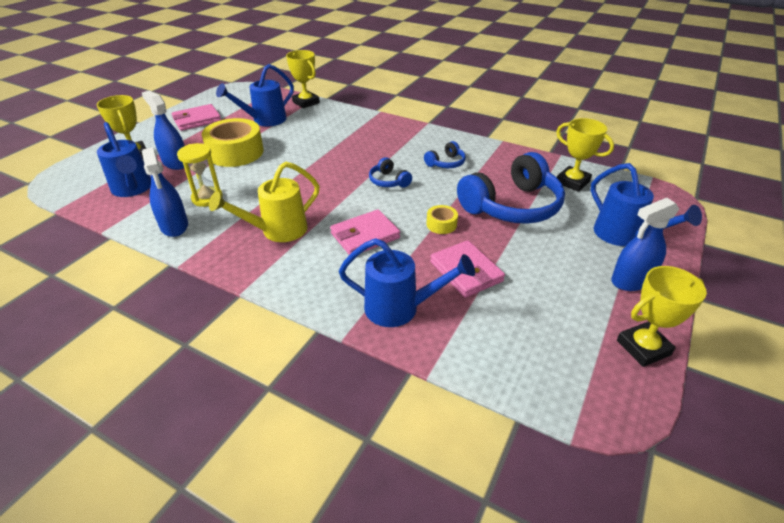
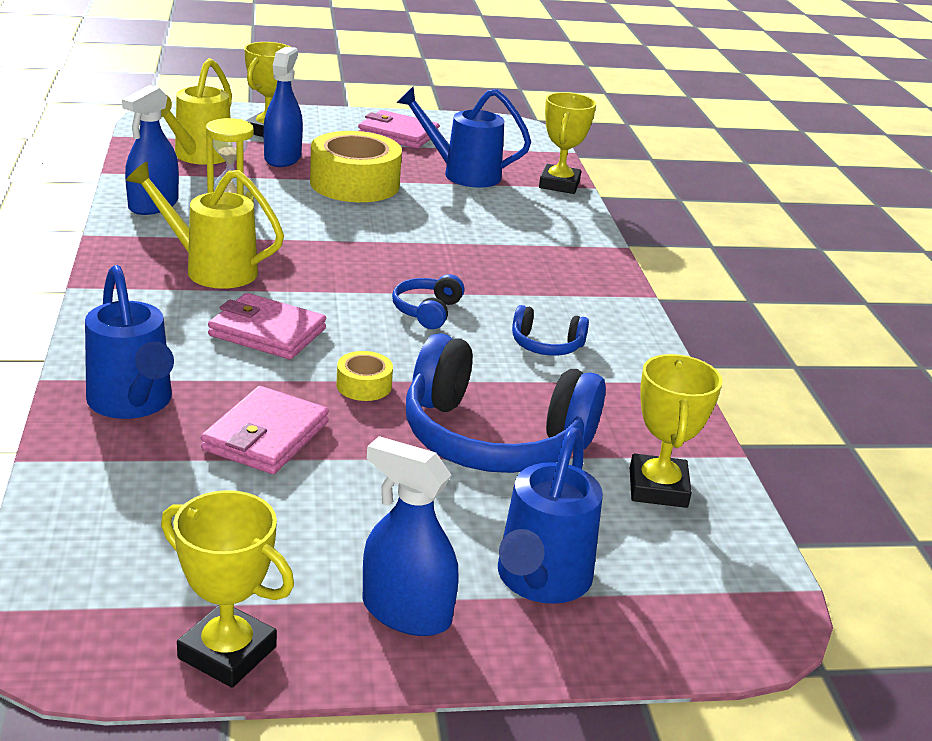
camera: 50 degrees right, 10 degrees down
blue watering can [97,122,151,197] -> yellow watering can [161,58,232,165]

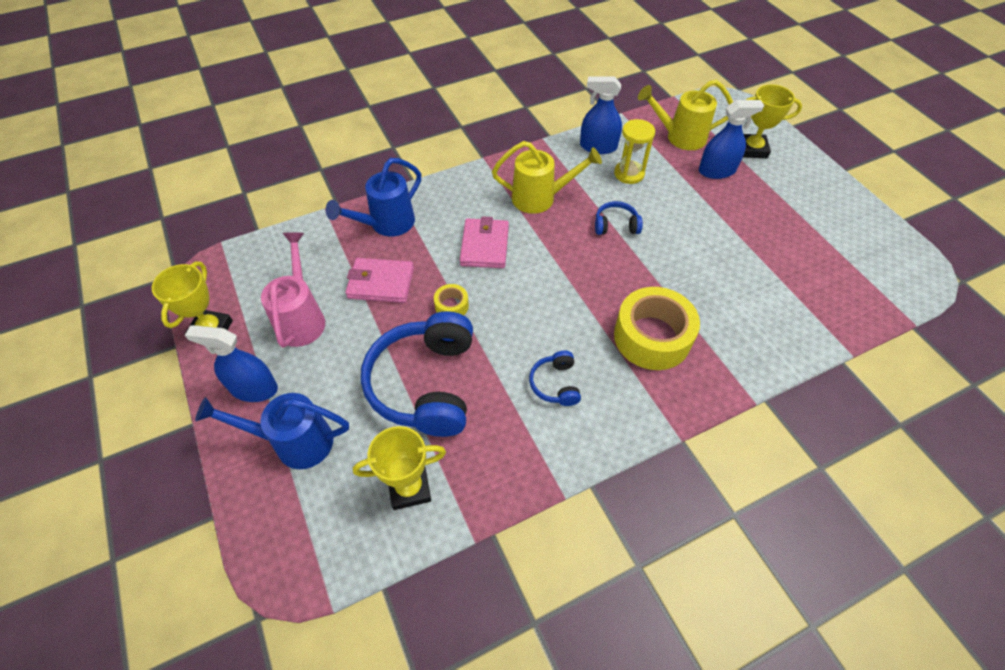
camera: 75 degrees right, 25 degrees up
yellow watering can [126,162,284,289] -> yellow watering can turned 90 degrees clockwise [492,141,602,214]
yellow tape [310,131,402,202] -> yellow tape moved to [614,287,700,370]
pink wallet [358,110,440,149] -> none
blue spray bottle [363,436,458,636] -> blue spray bottle turned 90 degrees counterclockwise [185,325,278,402]
blue headphones [392,274,464,329] -> blue headphones moved to [595,201,643,235]
blue watering can [396,87,531,188] -> none
yellow trophy [539,92,596,194] -> none
none -> pink watering can [261,232,325,348]

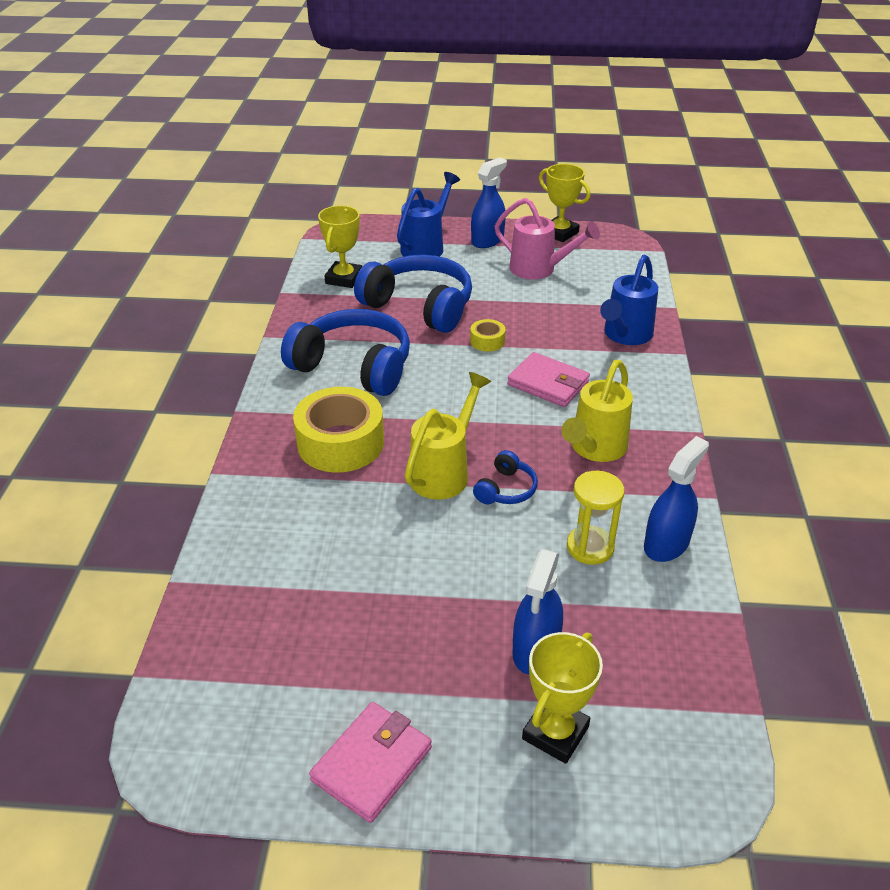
camera: 120 degrees right, 15 degrees down
blue watering can [326,158,421,236] -> blue watering can turned 135 degrees counterclockwise [600,255,658,345]
pink wallet [345,258,414,303] -> pink wallet moved to [309,702,432,823]
blue headphones [529,351,581,406] -> blue headphones [281,309,410,396], size x2.21
yellow watering can [638,80,733,150] -> yellow watering can moved to [405,372,491,499]

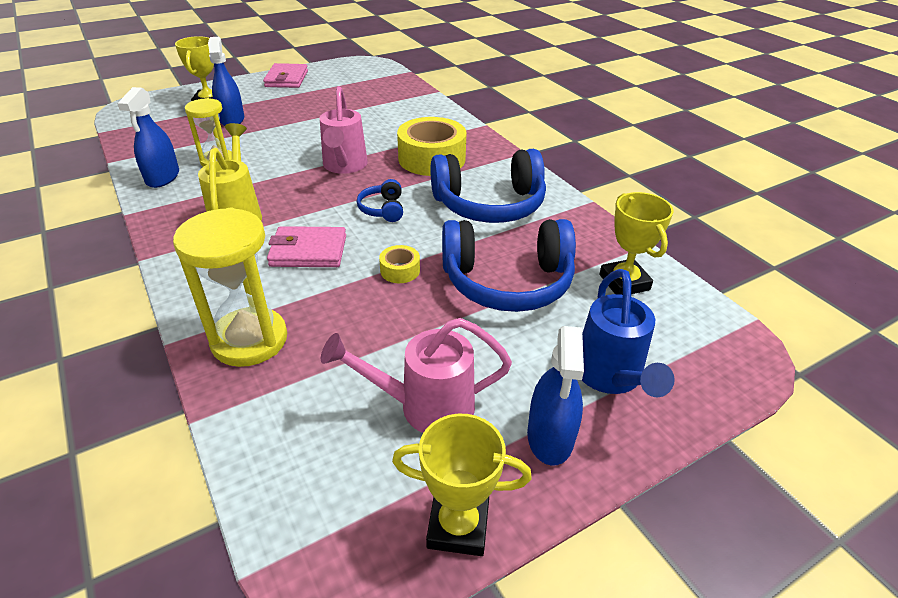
camera: 145 degrees right, 0 degrees up
yellow watering can [405,372,491,499] -> pink watering can [320,86,368,174]
blue headphones [473,450,538,504] -> blue headphones moved to [357,179,403,222]
blue watering can [600,255,658,345] -> yellow hourglass [173,208,287,367]

